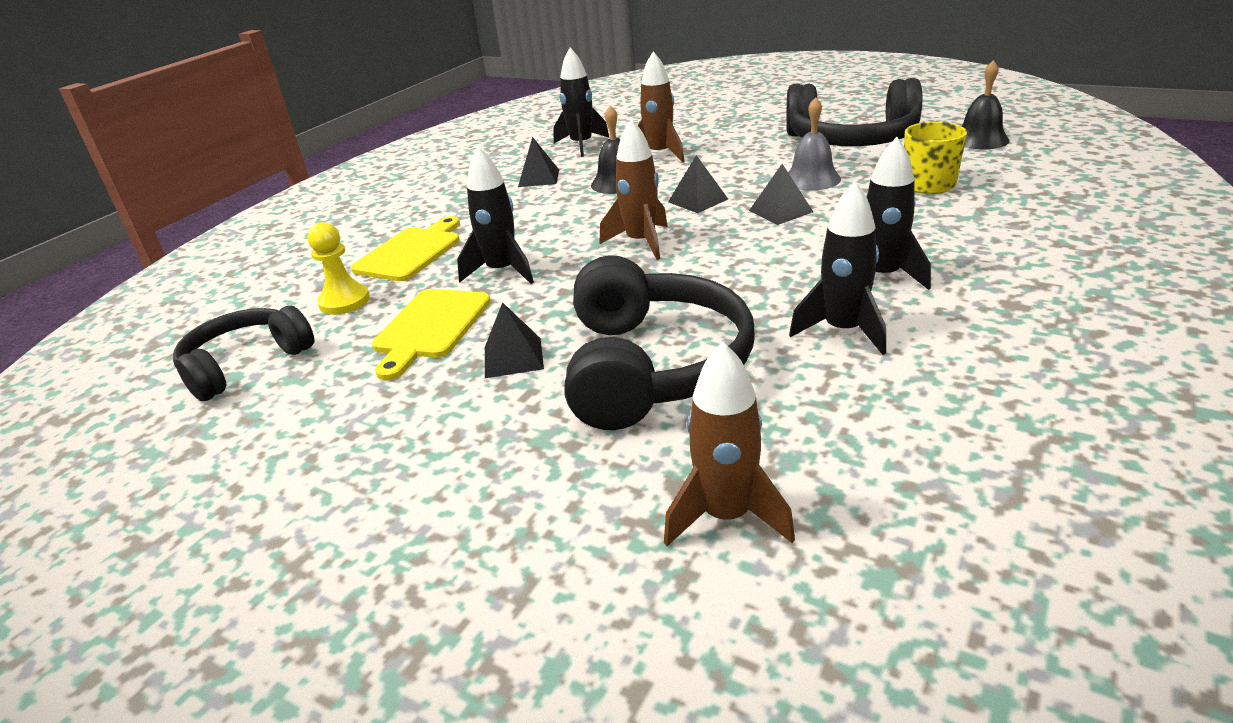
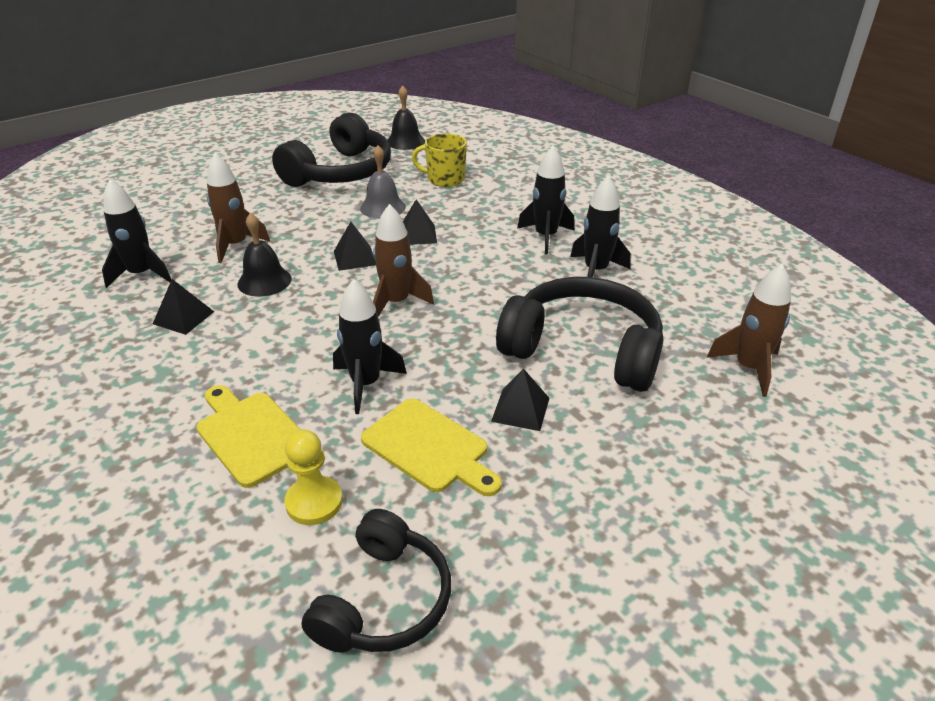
camera: 70 degrees left, 5 degrees up
black headphones [173,306,315,401] -> black headphones turned 135 degrees counterclockwise [302,509,451,653]

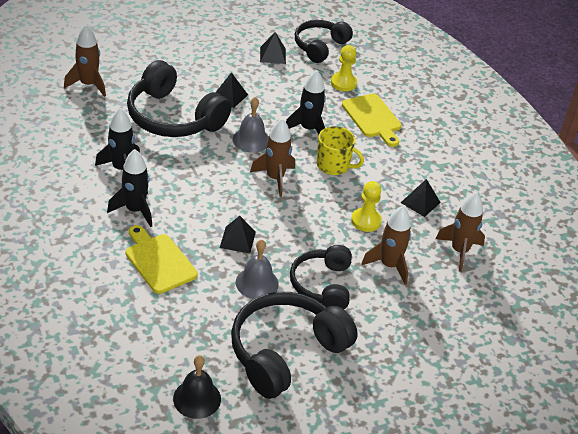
camera: 170 degrees left, 5 degrees up
black rocket [102,179,171,288] -> brown rocket [436,192,485,272]
black bell [238,213,292,297] -> yellow pawn [351,181,382,232]
black pyramid [334,222,376,271] -> black pyramid moved to [260,32,286,64]
yellow cutting board [361,398,502,496] -> yellow cutting board moved to [126,225,198,294]
yellow mug [412,133,467,187] -> yellow mug moved to [316,126,364,175]
none -> grey bell [232,97,269,153]
none -> black headphones [290,245,352,309]

